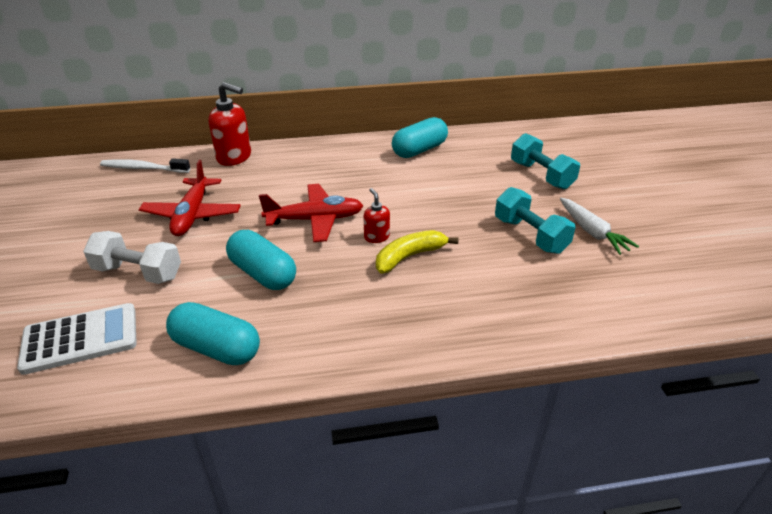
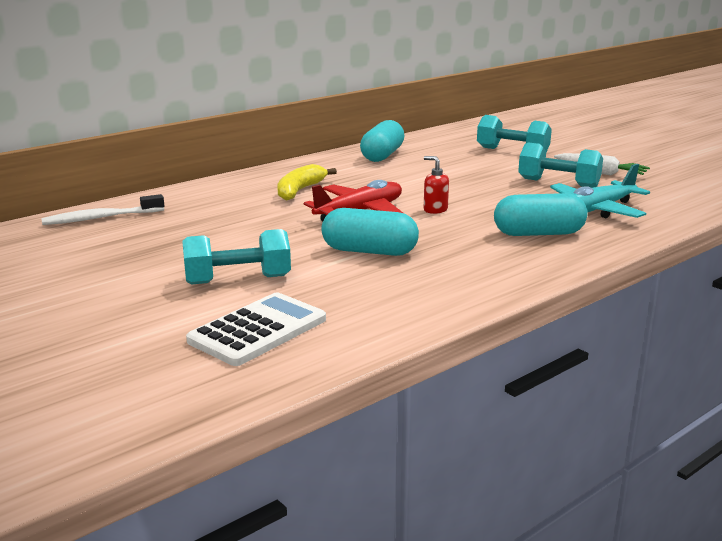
camera: 30 degrees left, 15 degrees down
white dumbbell [83,231,181,284] -> turquoise dumbbell [182,229,291,285]
red plane [139,160,241,236] -> none
turquoise capsule [166,302,260,365] -> turquoise capsule moved to [494,193,588,236]
red soap dispenser [208,82,251,166] -> none
yellow banana [376,230,459,274] -> yellow banana moved to [277,164,337,200]
none -> turquoise plane [550,164,650,218]

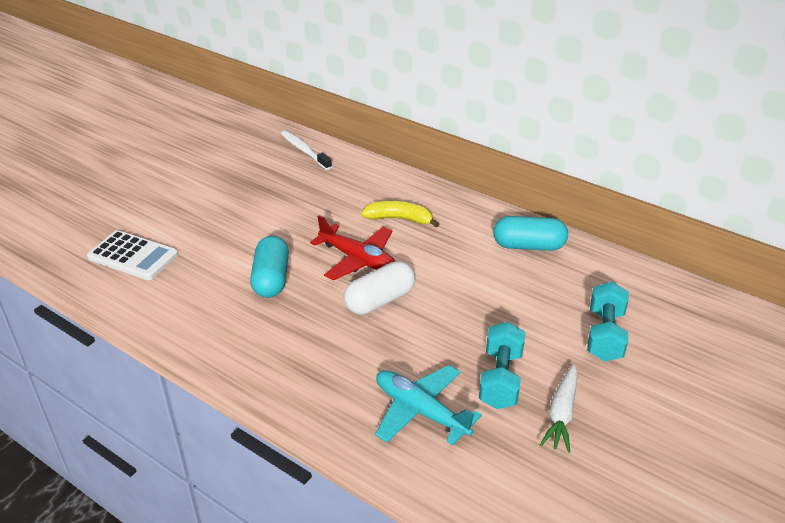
camera: 75 degrees right, 15 degrees up
turquoise dumbbell [182,229,291,285] -> none
red soap dispenser [424,156,449,214] -> white capsule [344,261,415,315]
turquoise capsule [494,193,588,236] -> none

